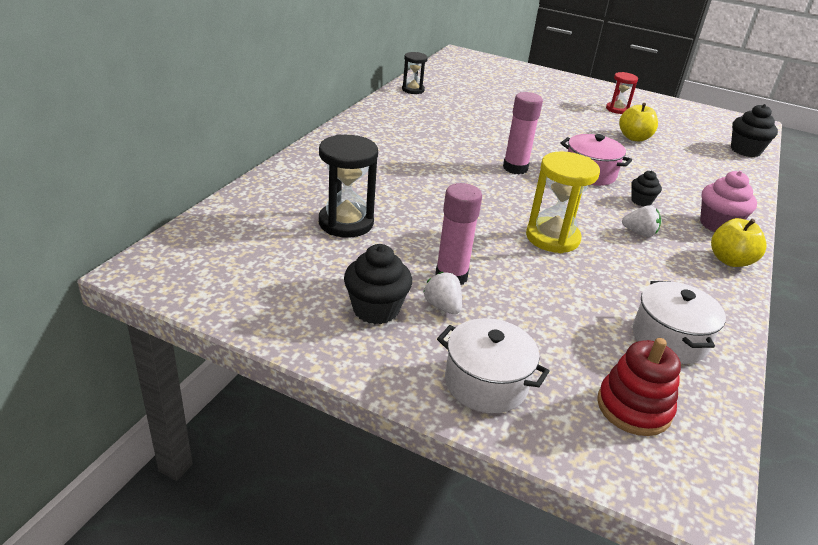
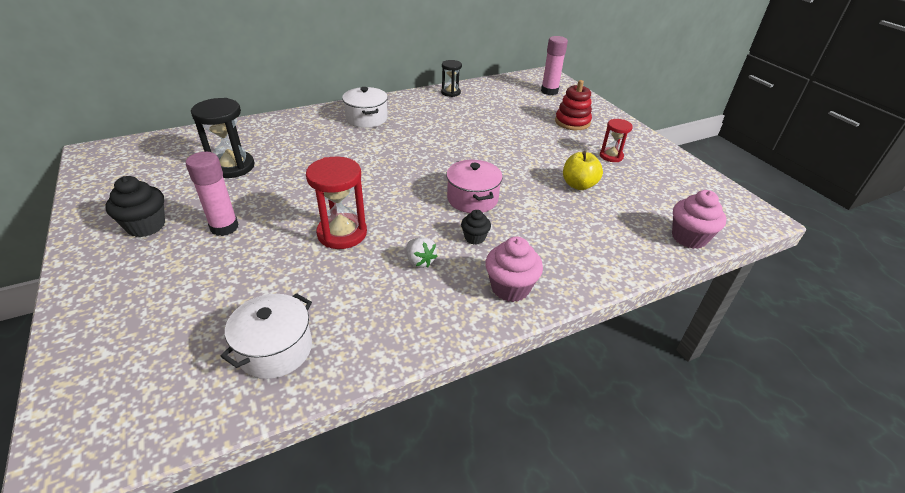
camera: 40 degrees right, 5 degrees up
white strawberry [423,272,462,314] -> none
white pot [437,318,550,413] -> white pot moved to [342,87,388,128]
pink glue stick [503,92,543,174] -> pink glue stick moved to [541,36,568,95]
yellow hourglass [526,151,600,253] -> red hourglass [306,157,367,249]
red stacking toy [597,338,681,436] -> red stacking toy moved to [555,80,592,130]
yellow apple [711,218,767,267] -> none
black cupcake [731,104,778,157] -> pink cupcake [672,190,726,249]

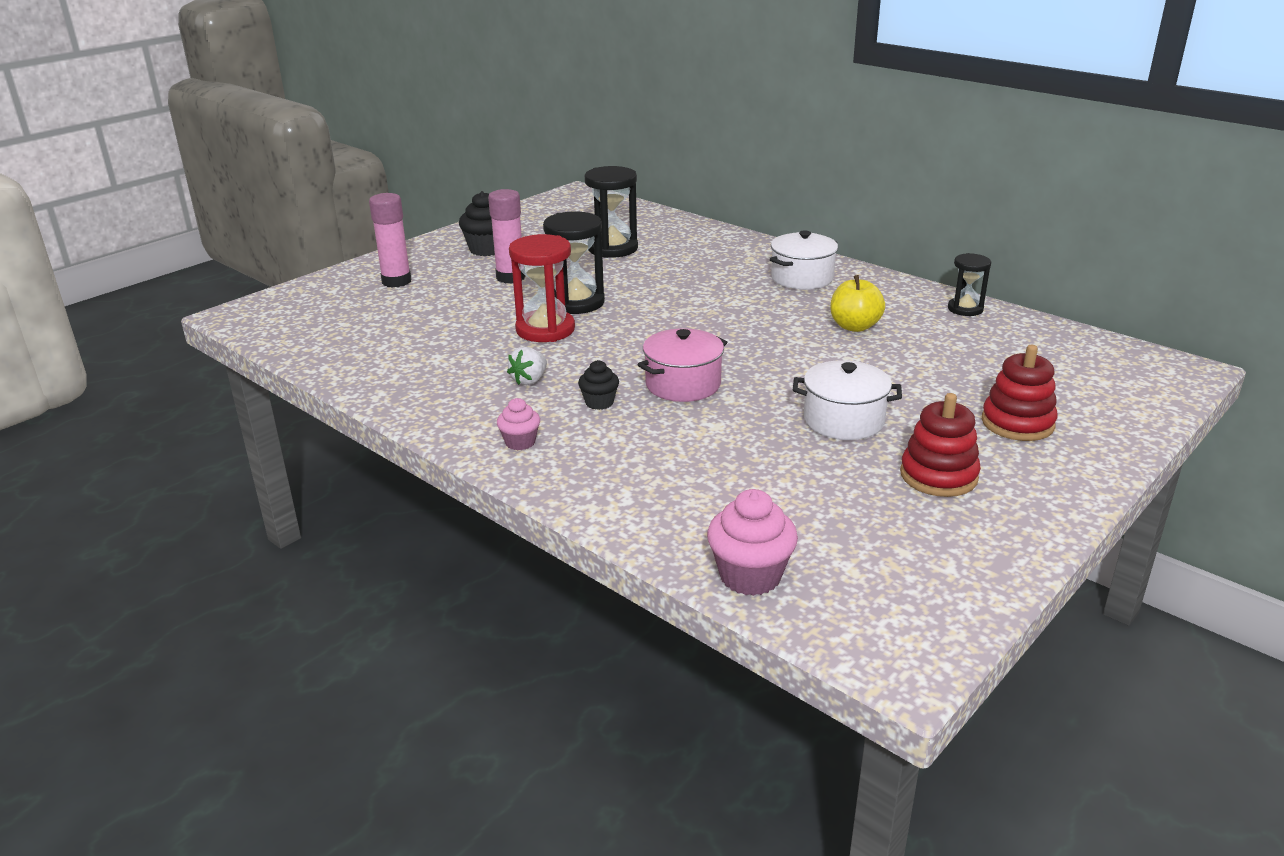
camera: 70 degrees right, 10 degrees down
white pot [220,293,312,379] -> white pot moved to [793,360,902,440]
pink cupcake [485,236,543,302] -> pink cupcake [497,398,540,450], size x0.59
pink glue stick [541,36,568,95] -> pink glue stick moved to [369,193,412,288]
yellow apple [563,151,603,190] -> yellow apple moved to [830,275,885,332]
red hourglass [600,119,633,162] -> red stacking toy [900,393,981,497]
none -> black hourglass [543,212,605,314]

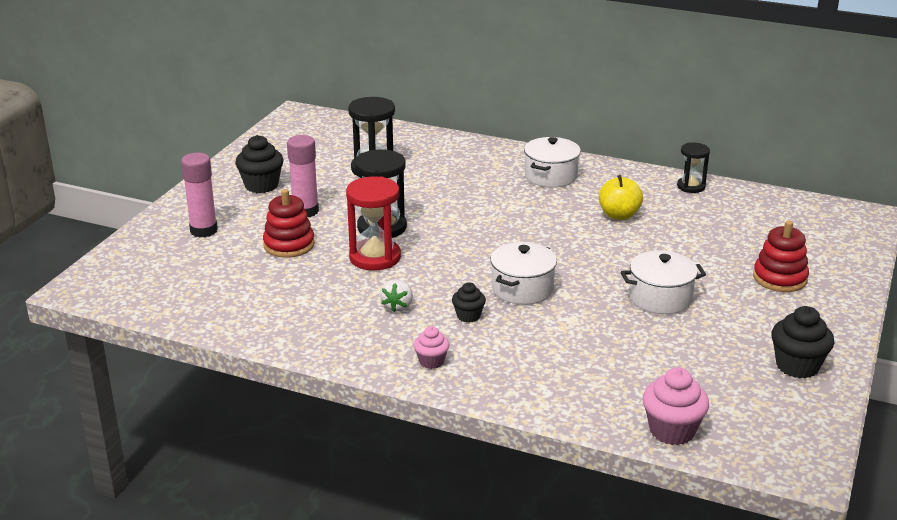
camera: 20 degrees left, 0 degrees up
pink pot [638,328,727,402] -> white pot [490,242,557,305]
red stacking toy [900,393,981,497] -> red stacking toy moved to [263,189,315,258]
none -> black cupcake [771,306,834,378]

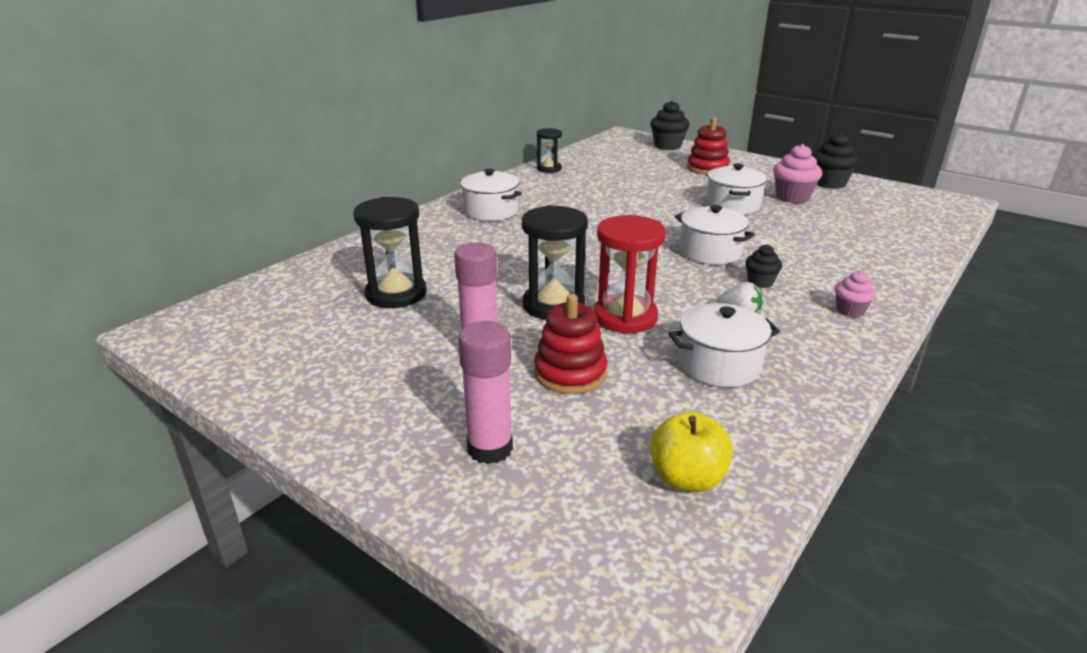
camera: 75 degrees left, 0 degrees up
black cupcake [235,135,284,193] -> black cupcake moved to [650,100,690,150]
yellow apple [599,175,643,220] -> yellow apple moved to [650,412,733,492]
pink cupcake [643,368,709,445] -> pink cupcake moved to [773,144,822,203]
none -> white pot [668,303,780,387]

